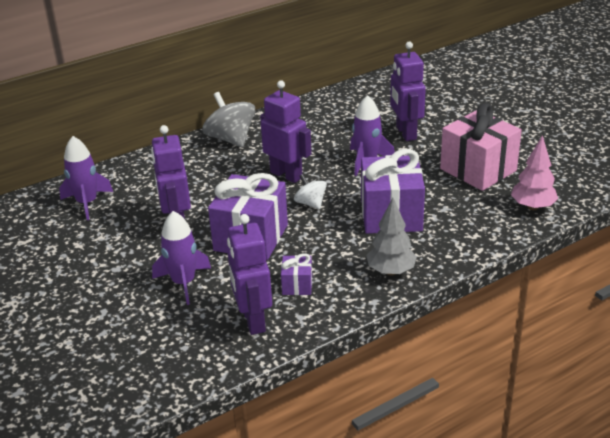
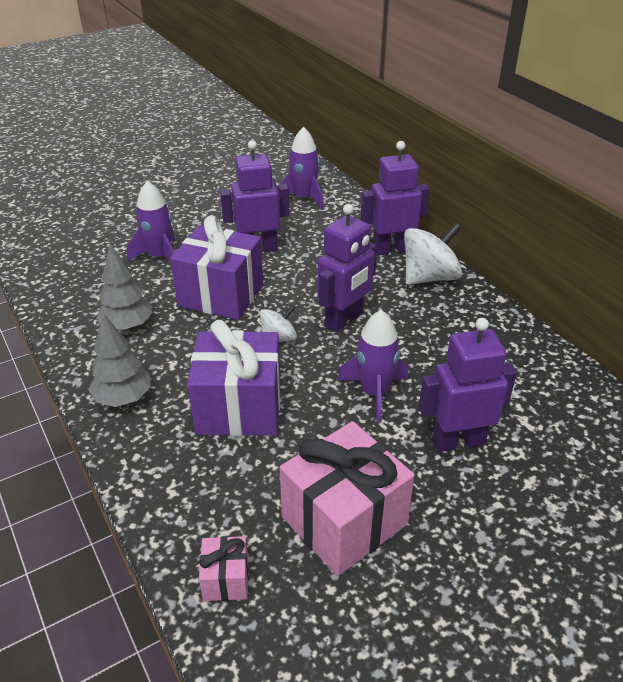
camera: 90 degrees right, 5 degrees up
grey spinning top [202,92,255,147] -> white spinning top [404,222,462,285]
purple robot [227,214,272,335] -> purple robot moved to [361,141,429,256]
purple gift [281,253,312,295] -> grey tree [97,244,153,331]
pink tree [511,135,558,210] -> pink gift [199,536,249,601]

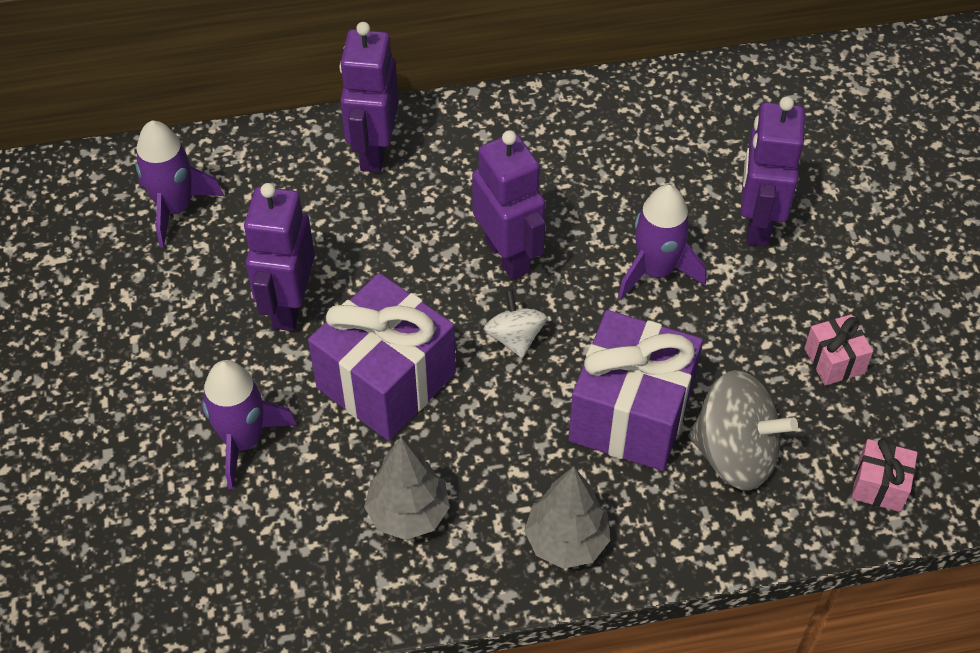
camera: 70 degrees left, 15 degrees up
pink gift [280,421,415,576] -> pink gift [804,314,873,386], size x0.46
white spinning top [404,222,462,285] -> none
none -> grey spinning top [688,370,798,490]

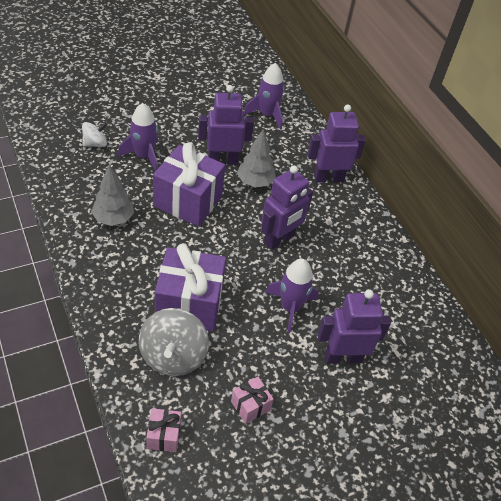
camera: 70 degrees right, 5 degrees down
white spinning top [484,290,547,358] -> white spinning top moved to [82,122,107,147]
grey tree [524,467,610,569] -> grey tree moved to [237,129,276,187]

